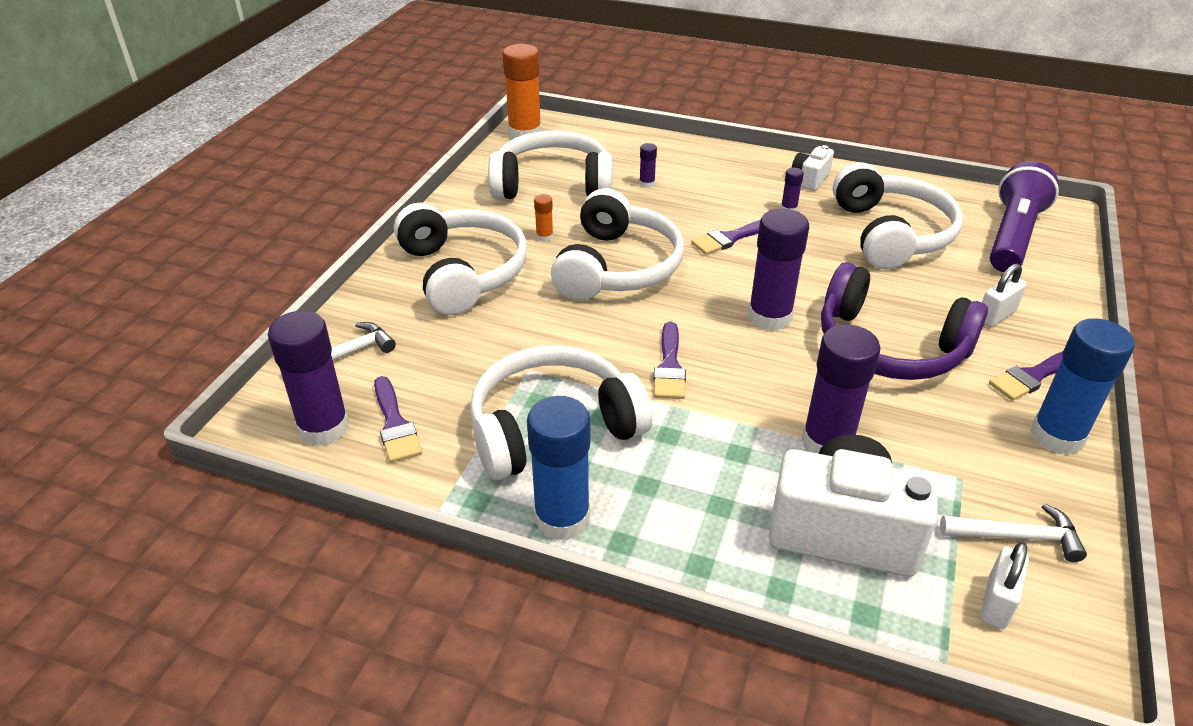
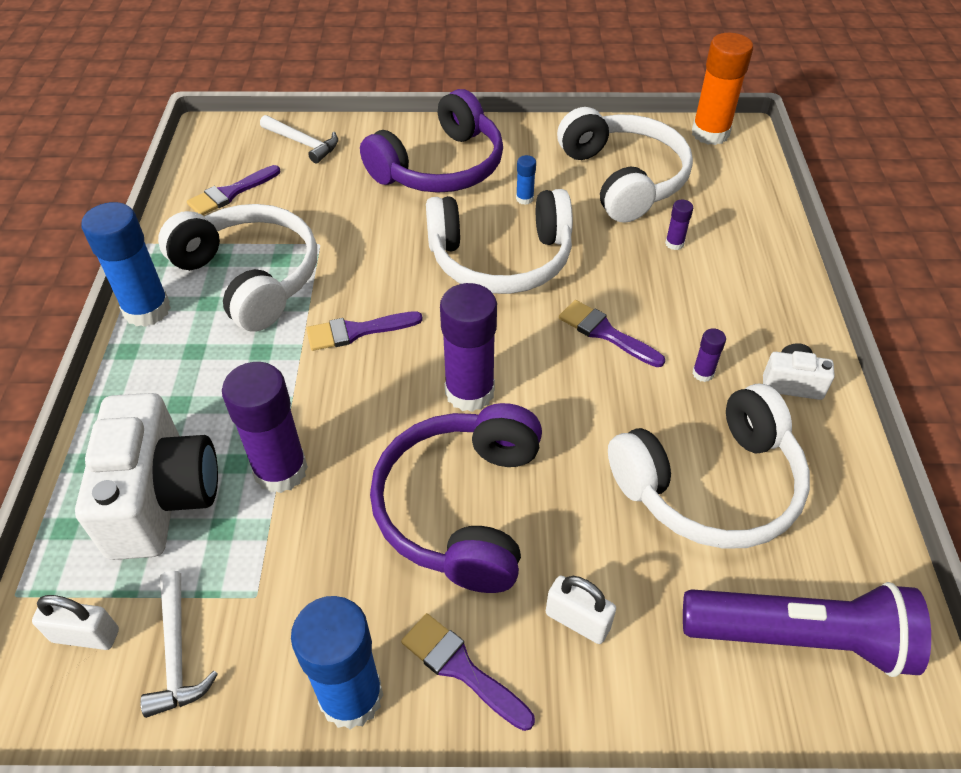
camera: 70 degrees right, 10 degrees up
purple glue stick [268,311,349,446] -> none
white headphones [394,203,527,315] -> purple headphones [360,89,503,193]
orange glue stick [534,194,553,242] -> blue glue stick [516,155,536,205]

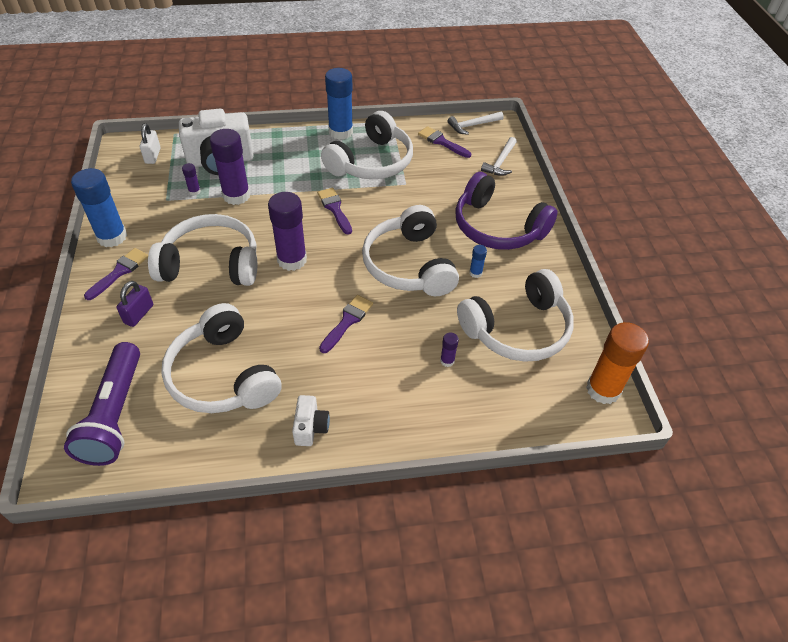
camera: 80 degrees right, 0 degrees up
white hammer [140,571,218,718] -> white hammer moved to [448,111,504,135]
purple headphones [370,403,542,593] -> white headphones [148,214,257,286]
white padlock [546,576,616,644] -> purple padlock [116,281,153,327]
purple glue stick [692,328,726,382] -> purple glue stick moved to [182,163,201,196]

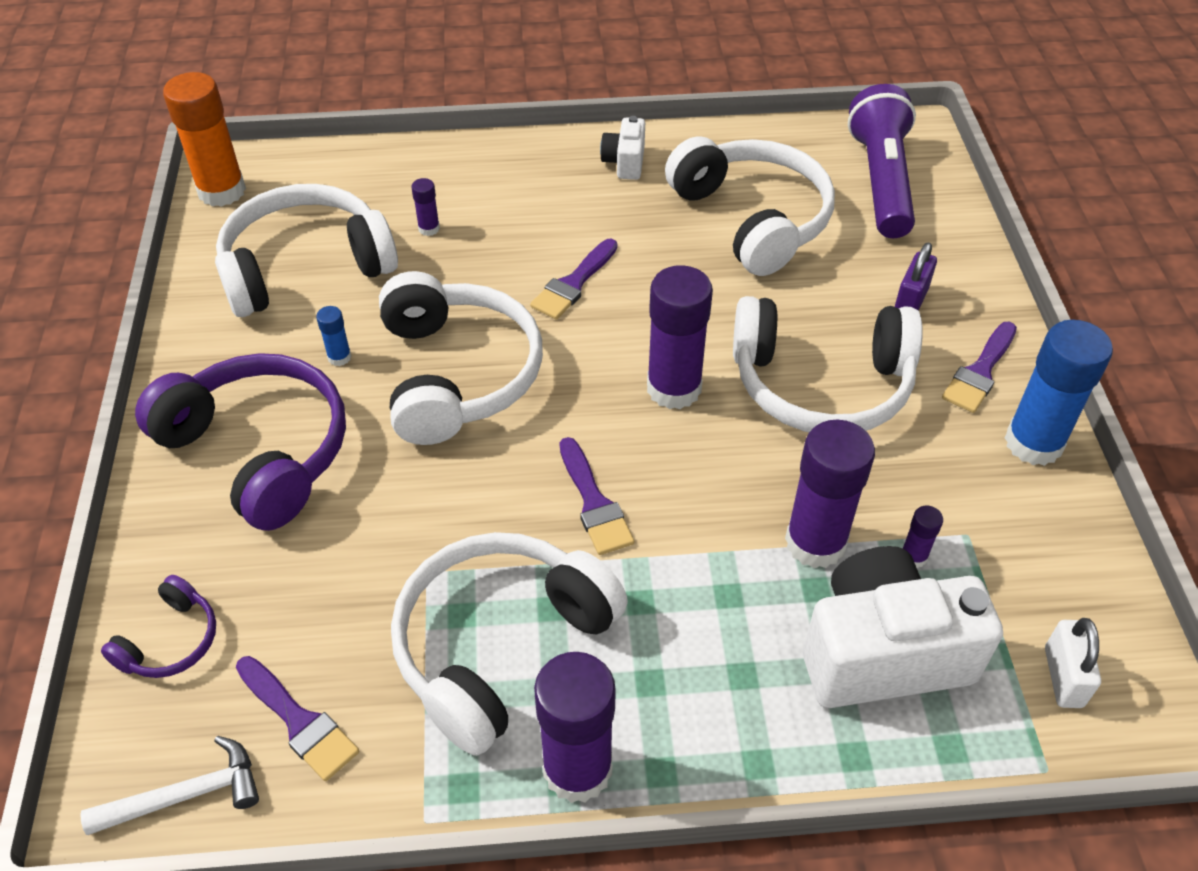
camera: 175 degrees left, 0 degrees up
blue glue stick [325,68,353,140] -> purple glue stick [534,652,616,803]
white hammer [481,137,517,176] -> purple headphones [101,575,216,678]

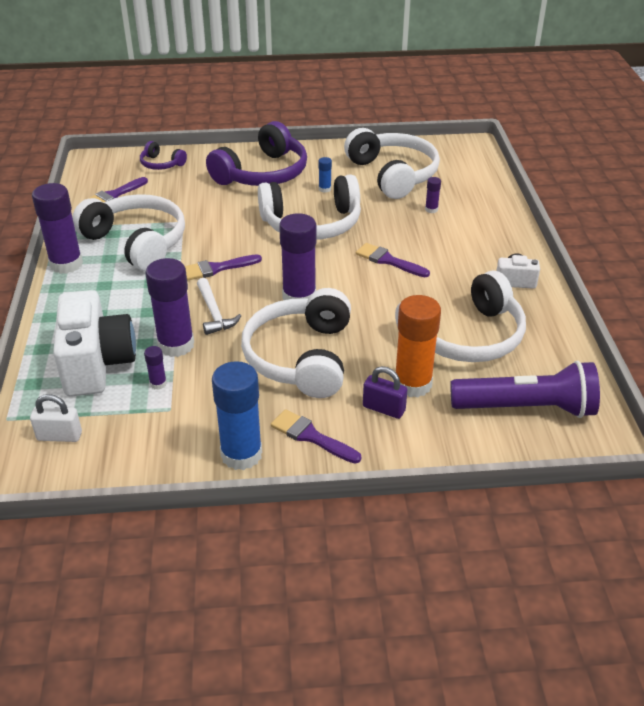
camera: 90 degrees right, 10 degrees down
white hammer [80,736,259,835] -> white hammer moved to [197,278,241,335]
orange glue stick [163,72,246,207] -> orange glue stick moved to [395,295,441,397]

